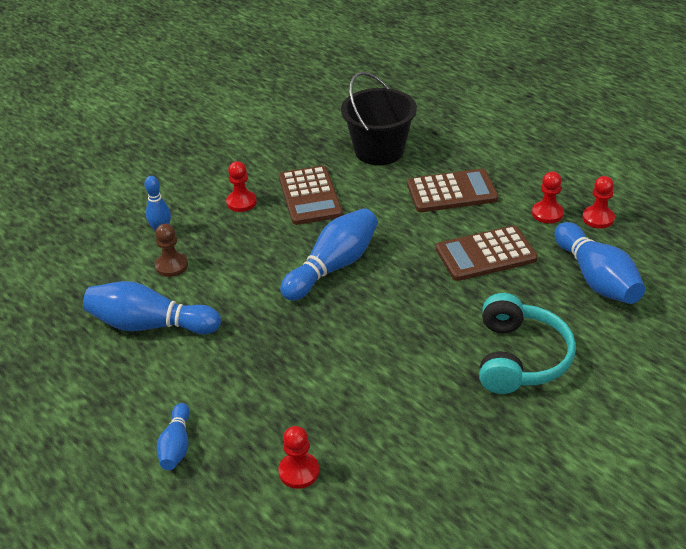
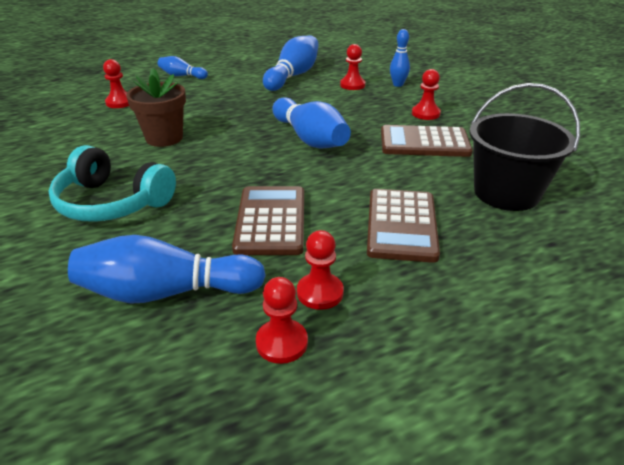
camera: 105 degrees right, 5 degrees down
brown pawn [155,223,188,277] -> red pawn [340,44,365,90]
none -> brown flower pot [126,68,186,147]

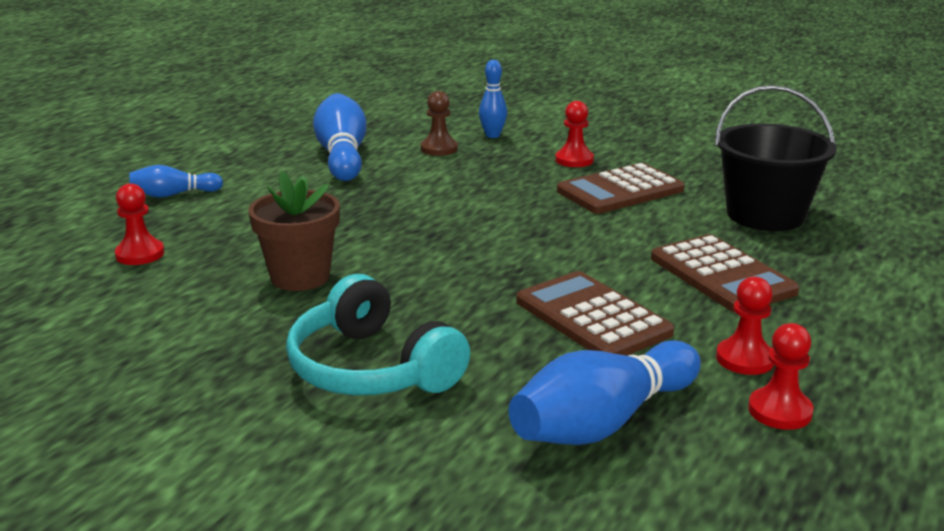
camera: 35 degrees left, 10 degrees down
turquoise headphones [49,145,176,222] -> turquoise headphones turned 60 degrees clockwise [286,274,470,395]
blue bowling pin [272,97,351,148] -> none
red pawn [340,44,365,90] -> brown pawn [421,91,458,156]

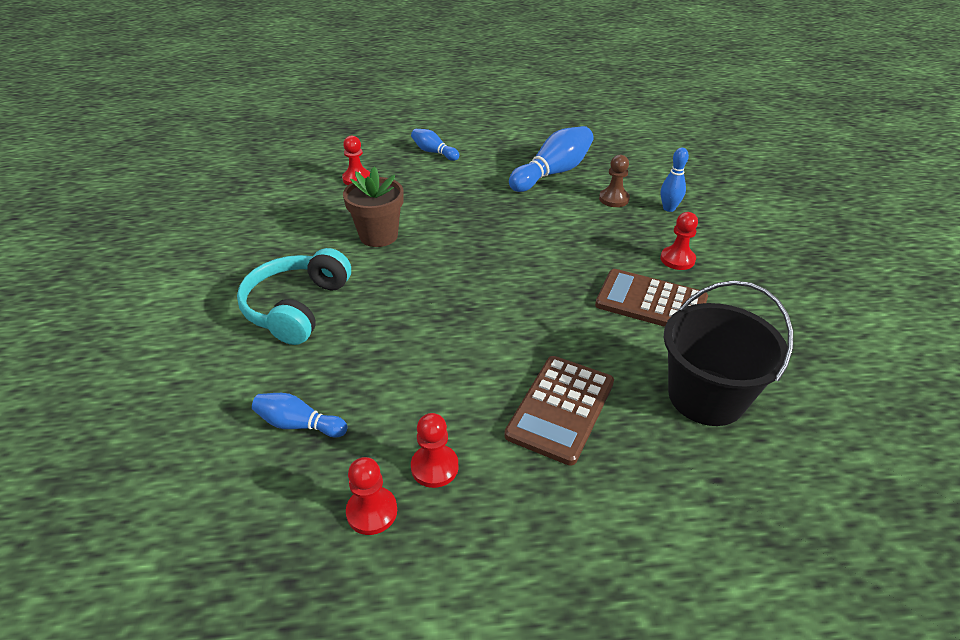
camera: 55 degrees right, 15 degrees up
blue bowling pin [509,340,701,445] -> blue bowling pin [252,393,347,437], size x0.55
brown calculator [516,271,674,356] -> none

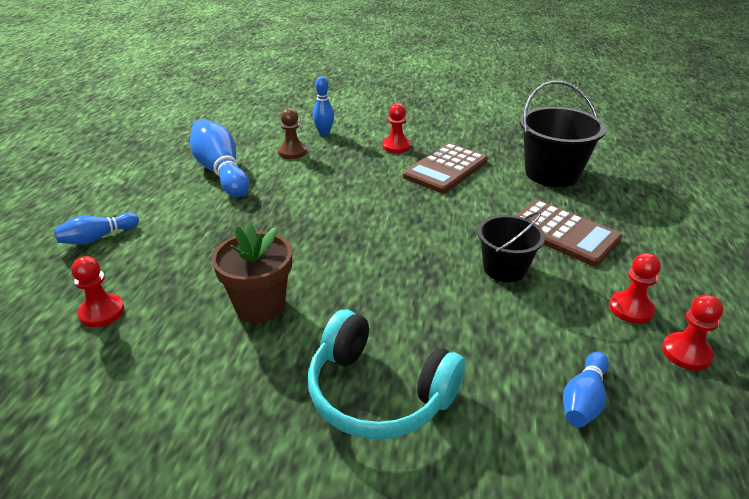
camera: 75 degrees left, 5 degrees down
none -> black bucket [477,212,545,282]

